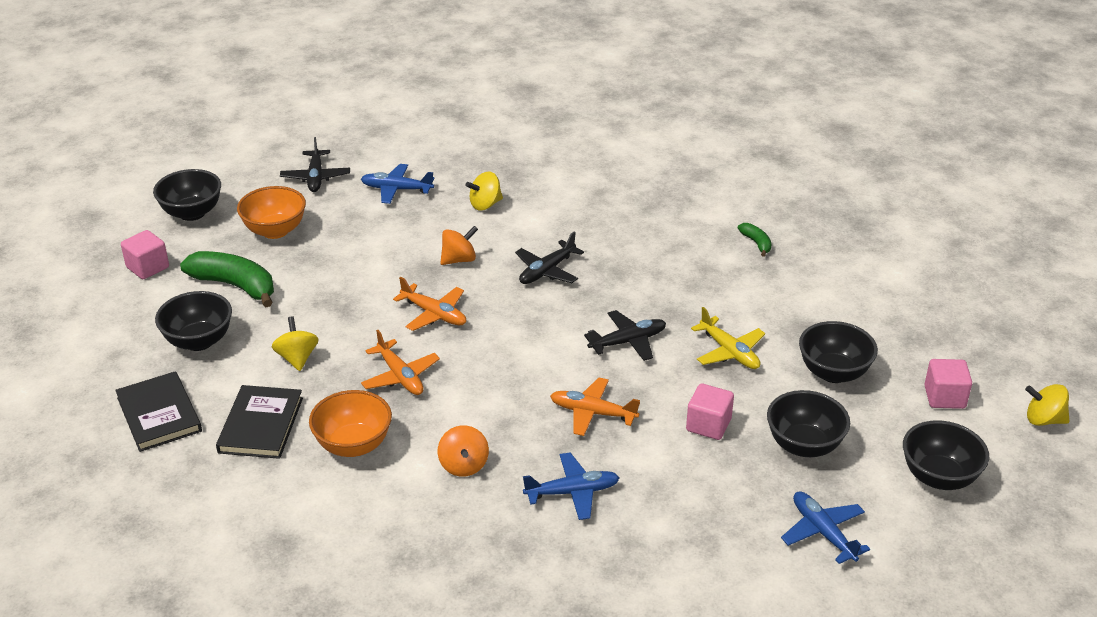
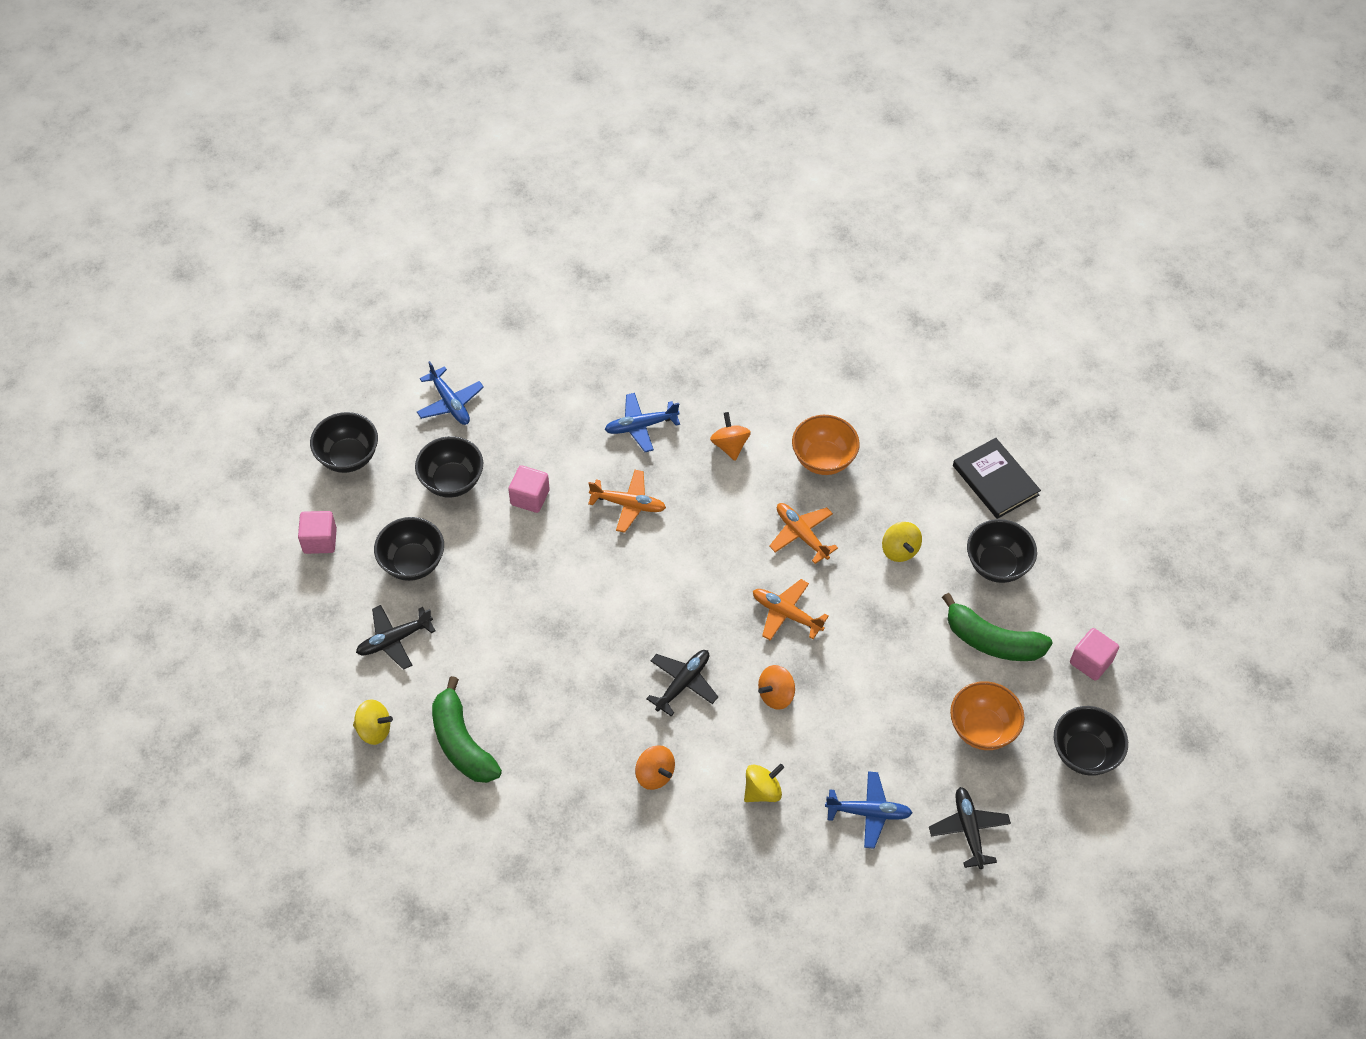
camera: 175 degrees right, 20 degrees up
black book [216,385,303,459] -> none
black plane [584,310,666,361] -> black plane moved to [356,605,436,670]
yellow plane [691,307,765,369] -> none
green banana [738,223,772,257] -> green banana [432,676,502,783], size x2.08
yellow spinning top [1025,384,1070,426] -> yellow spinning top moved to [353,699,393,745]
none -> orange spinning top [635,745,675,790]

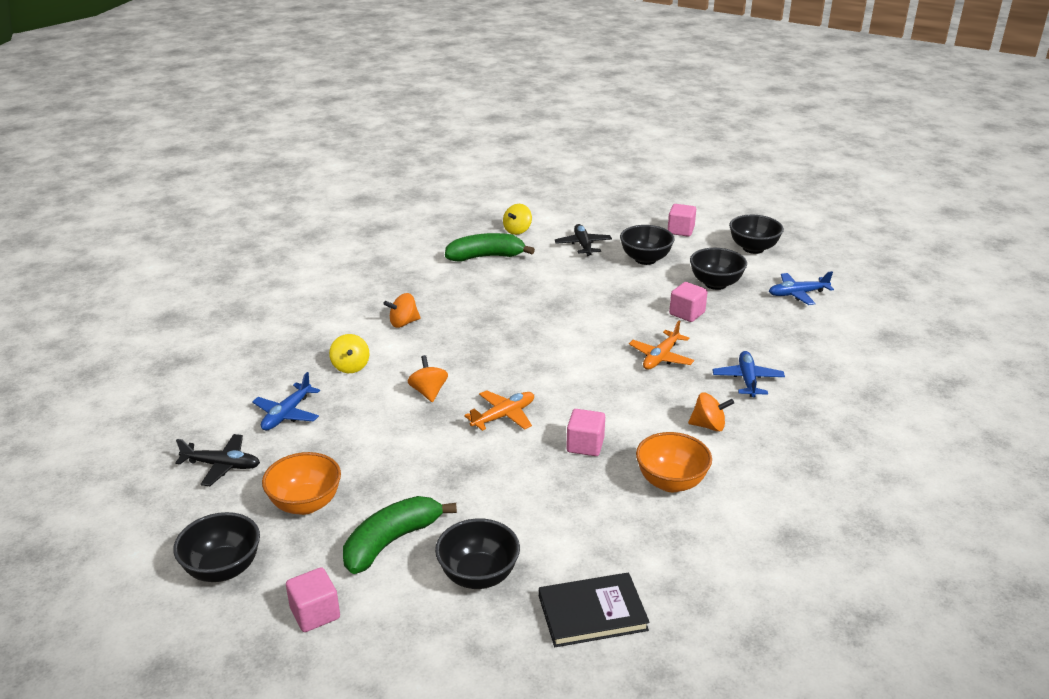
camera: 110 degrees right, 25 degrees down
black plane [646,650,718,716] -> none
orange plane [769,503,838,564] -> pink cube [566,409,605,456]
yellow spinning top [882,522,922,562] -> none

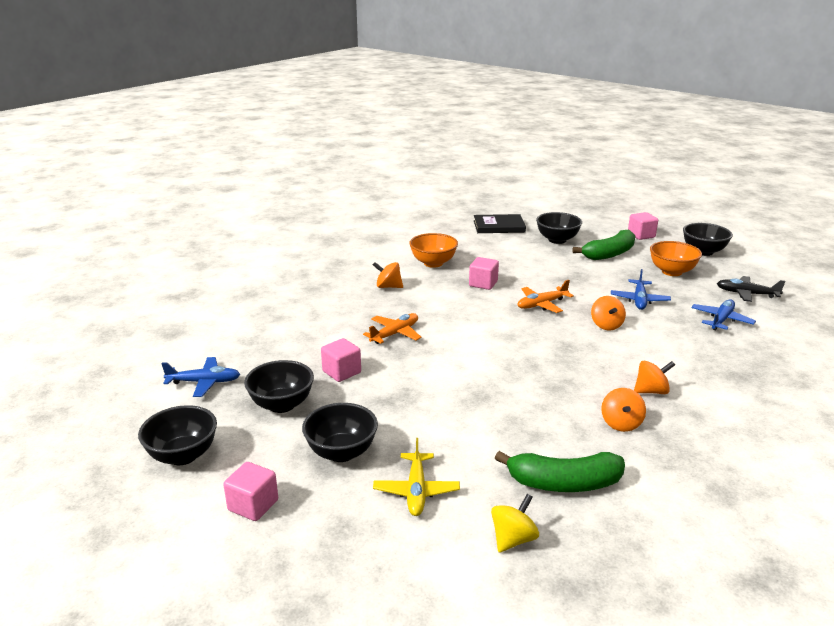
camera: 170 degrees left, 5 degrees down
yellow spinning top [329,334,369,373] -> none
black plane [555,224,612,256] -> yellow plane [373,438,460,516]
blue plane [712,351,785,397] -> blue plane moved to [611,269,671,310]
none -> orange spinning top [601,388,646,432]

